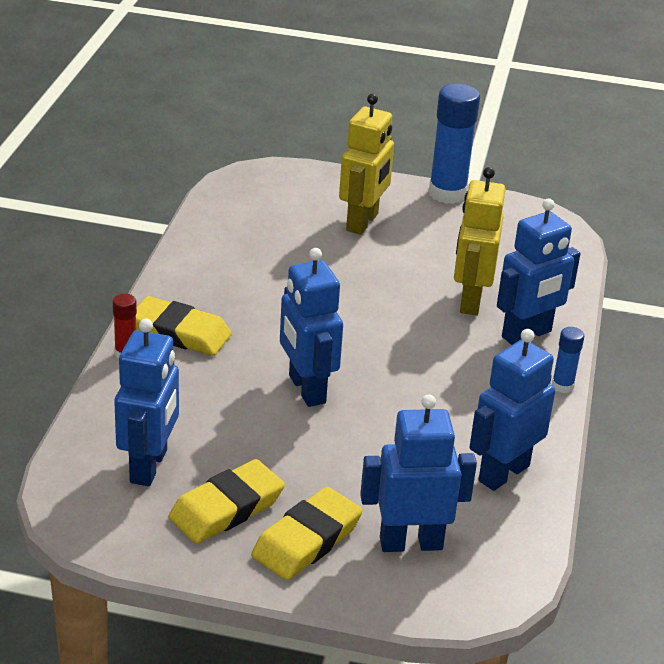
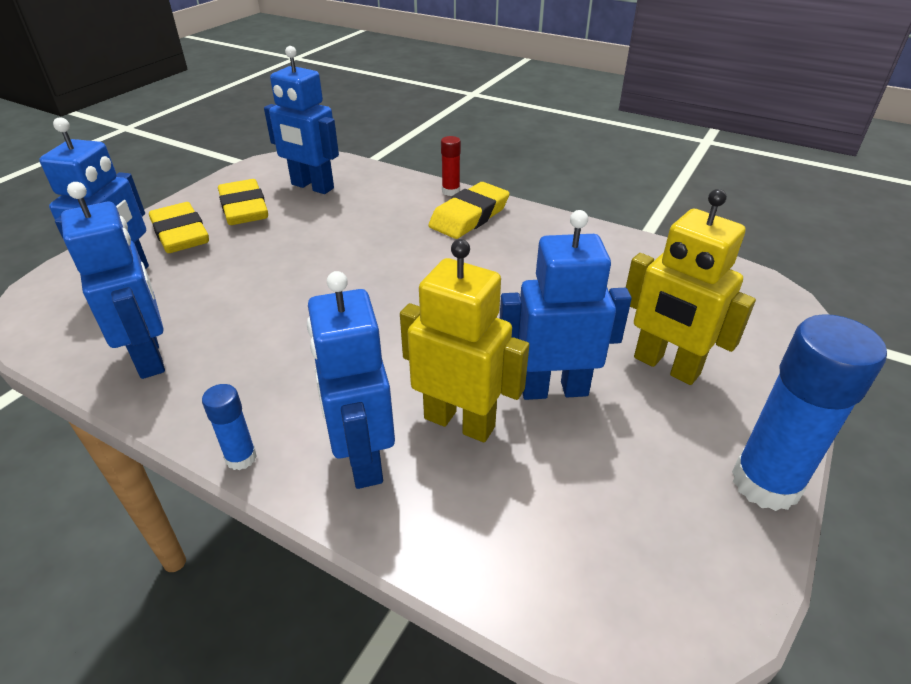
camera: 110 degrees right, 5 degrees up
blue robot [280,248,343,407] -> blue robot moved to [500,210,632,400]

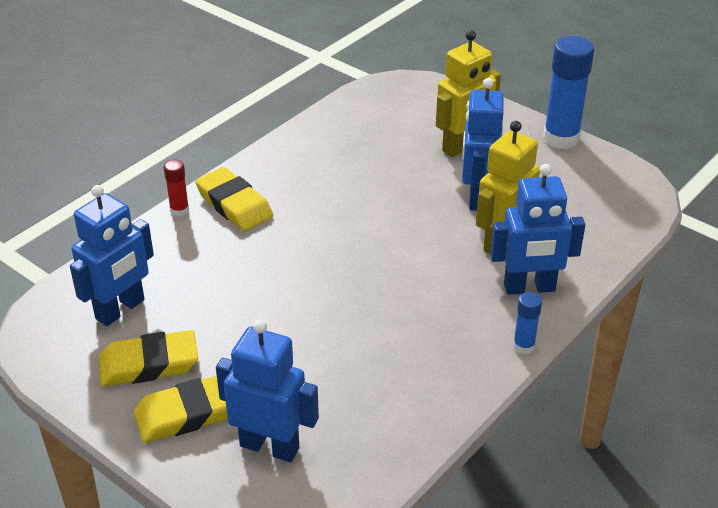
camera: 80 degrees left, 0 degrees up
blue robot [61,182,165,379] -> none

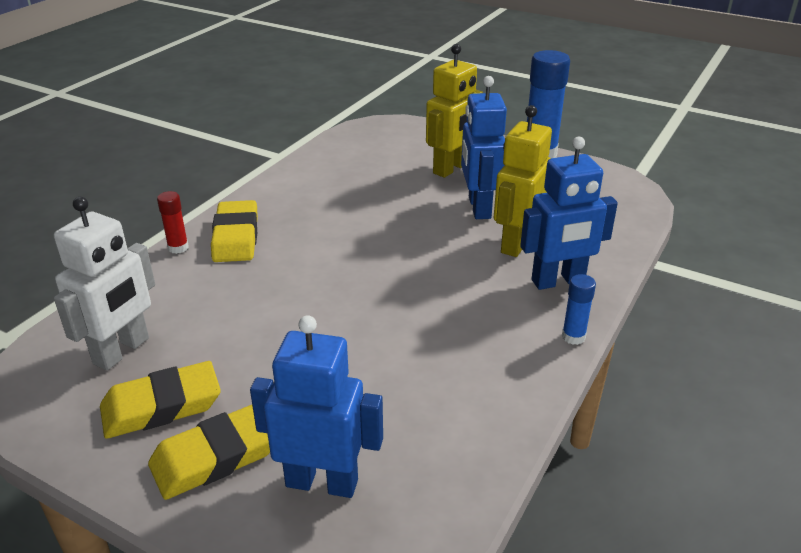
camera: 10 degrees left, 5 degrees down
blue robot [70,185,154,326] -> white robot [54,197,155,371]
yellow eraser [195,167,273,231] -> yellow eraser turned 45 degrees clockwise [211,200,258,262]

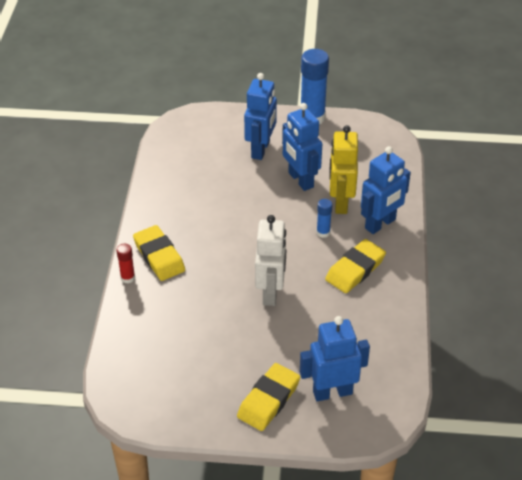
camera: 25 degrees left, 10 degrees up
white robot [54,197,155,371] -> white robot moved to [255,215,286,306]
yellow eraser [100,361,221,439] -> yellow eraser moved to [325,239,386,293]
yellow robot [426,44,483,178] -> blue robot [244,73,277,160]
blue glue stick [562,274,596,345] -> blue glue stick moved to [317,199,332,238]

